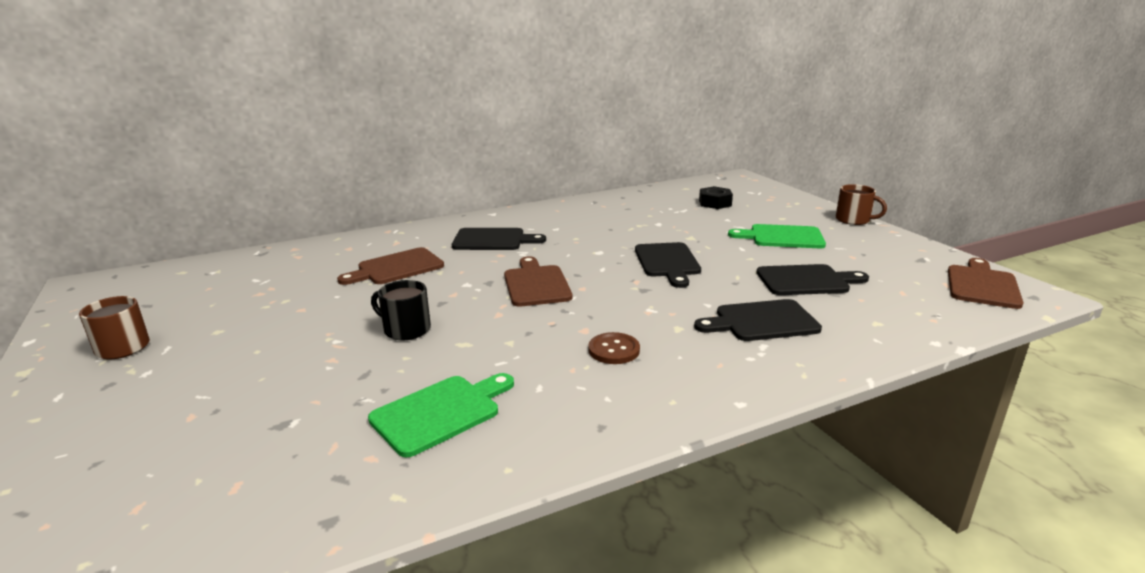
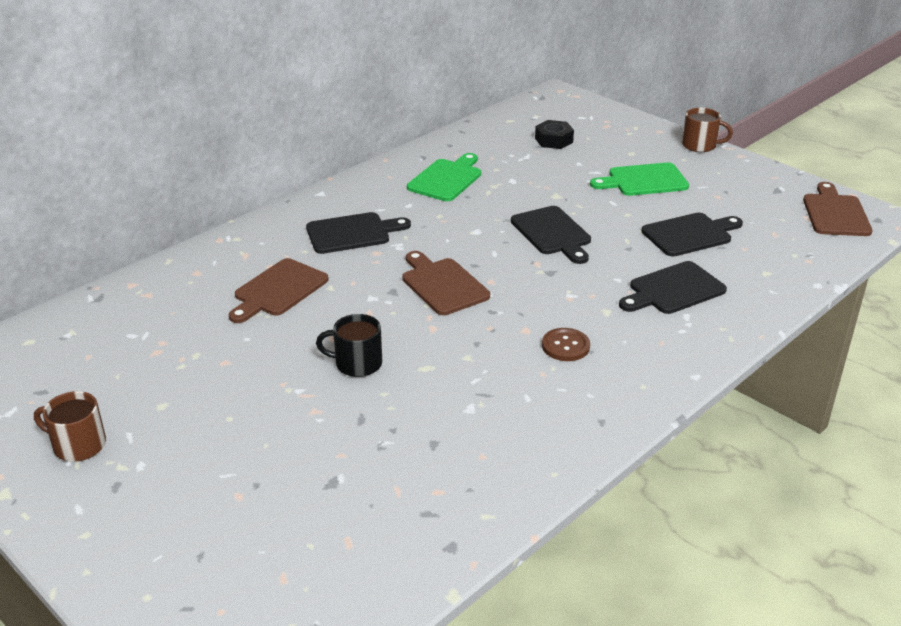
camera: 20 degrees left, 10 degrees up
green cutting board [368,373,514,457] -> green cutting board moved to [407,153,481,201]

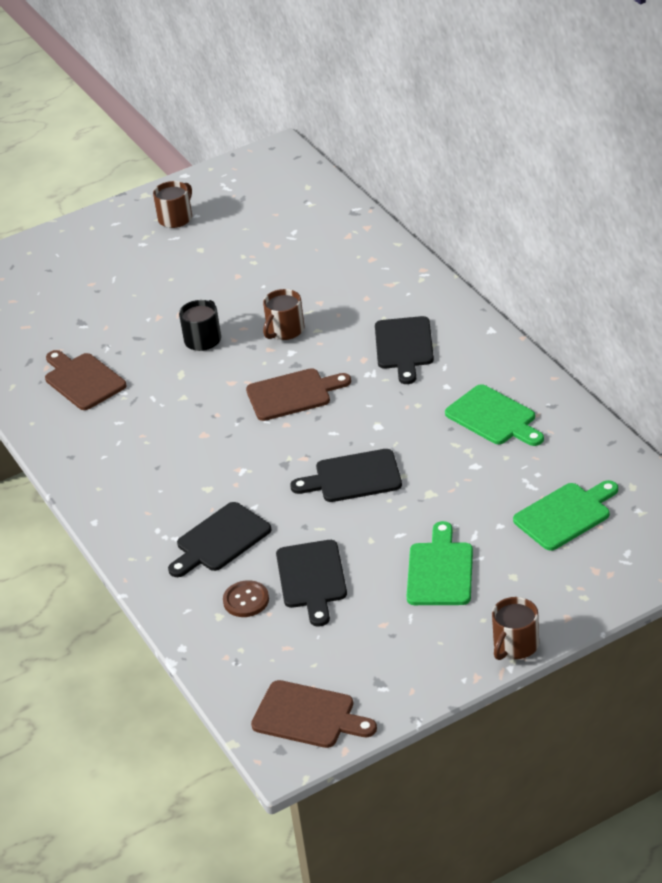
camera: 110 degrees right, 5 degrees up
brown cutting board [229,258,329,323] -> brown cutting board moved to [45,350,126,410]
black nut [535,120,574,149] -> green cutting board [513,480,618,551]
brown button [542,328,590,361] -> brown button moved to [223,580,269,617]
black cutting board [619,261,727,314] -> black cutting board turned 120 degrees counterclockwise [168,502,271,577]
none -> brown mug [263,289,304,340]

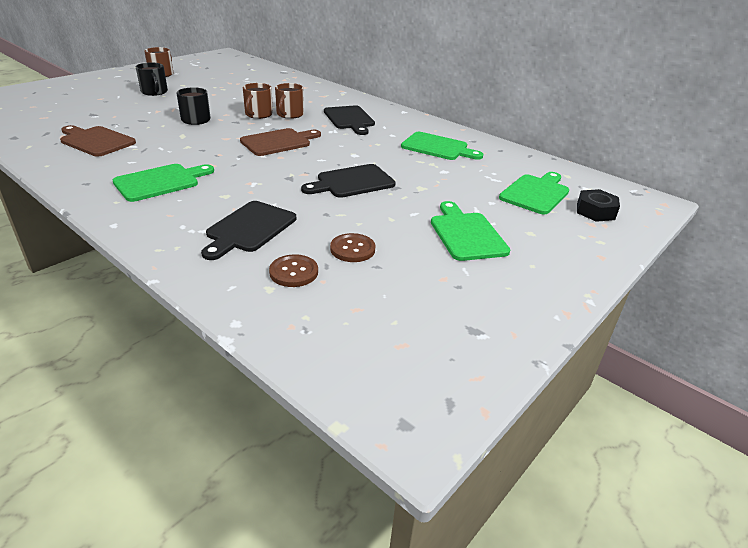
camera: 25 degrees left, 5 degrees down
brown cutting board [251,680,377,748] -> none
black cutting board [276,540,347,626] -> brown button [330,233,375,262]
brown mug [492,597,539,660] -> brown mug moved to [275,83,304,119]
none -> green cutting board [113,164,214,202]
none -> black mug [136,62,168,96]
none -> black nut [577,189,620,222]

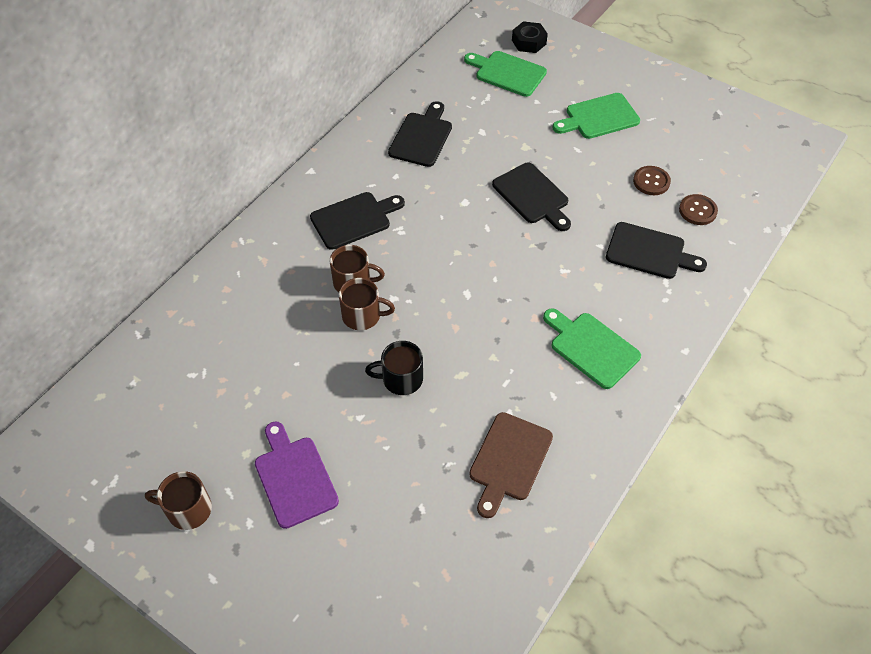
camera: 95 degrees left, 20 degrees up
black mug [136,62,168,96] -> purple cutting board [255,421,339,529]
brown cutting board [240,128,321,156] -> none
green cutting board [401,132,483,160] -> black cutting board [388,101,452,167]

